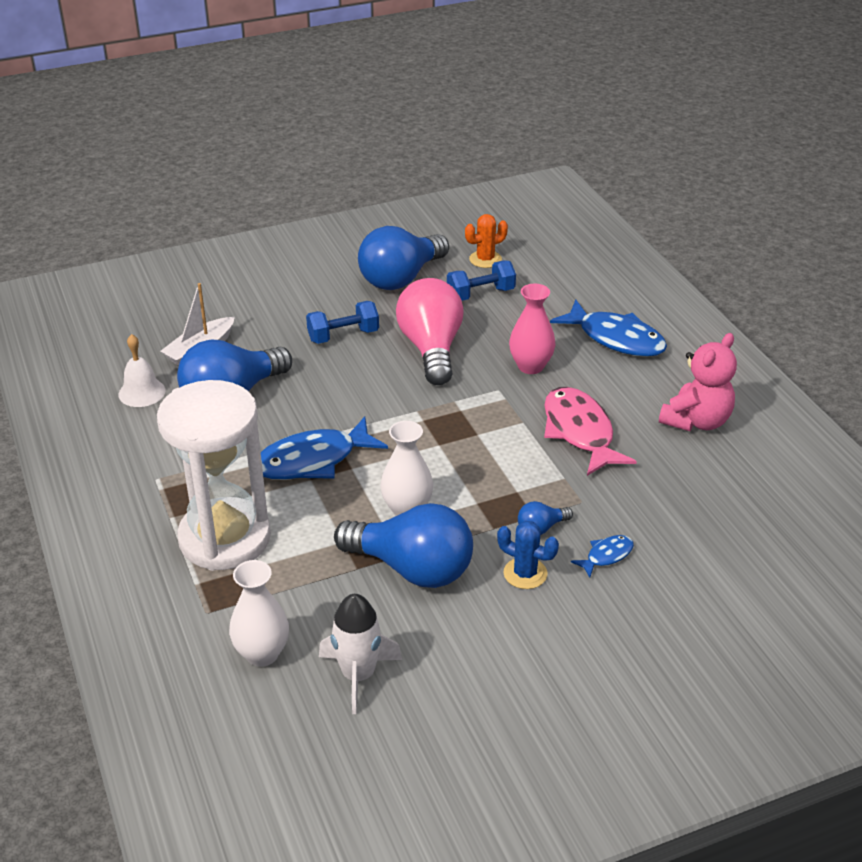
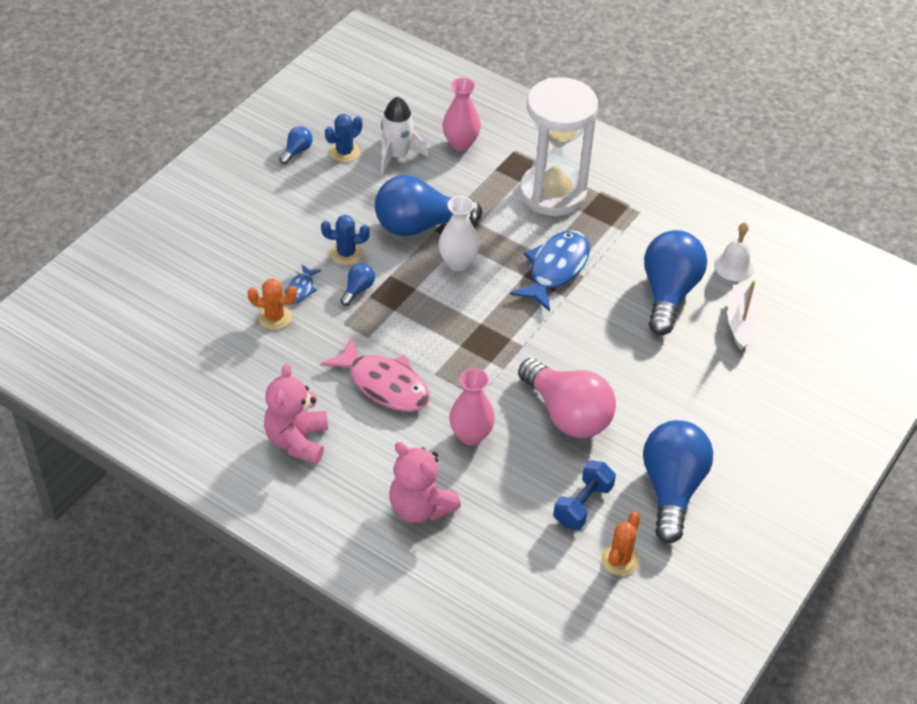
camera: 145 degrees right, 10 degrees up
white vase [229,560,289,667] -> pink vase [443,78,481,151]
blue dumbbell [306,301,379,344] -> none
blue fish [550,300,667,357] -> pink teddy bear [389,442,461,523]
none -> orange cactus [248,279,297,330]
none -> blue light bulb [279,126,313,164]
none -> blue cactus [325,114,362,162]

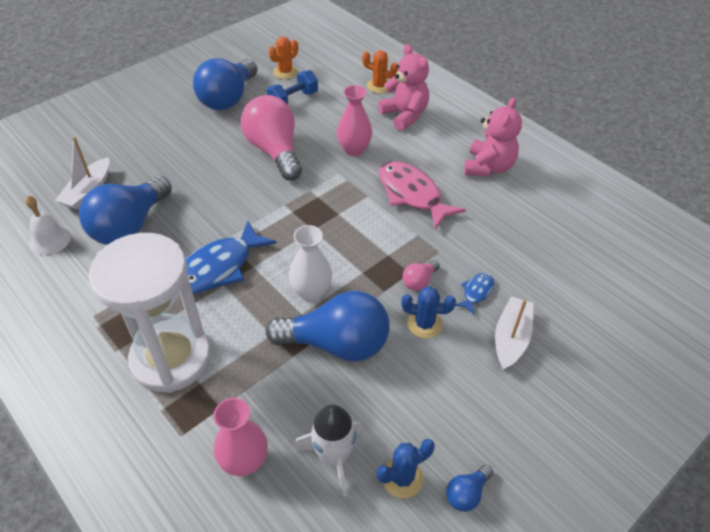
camera: 165 degrees left, 0 degrees up
orange cactus [248,279,297,330] -> orange cactus moved to [362,50,398,93]
blue light bulb [340,263,375,306] -> pink light bulb [402,260,440,291]
none -> white boat [495,296,534,370]

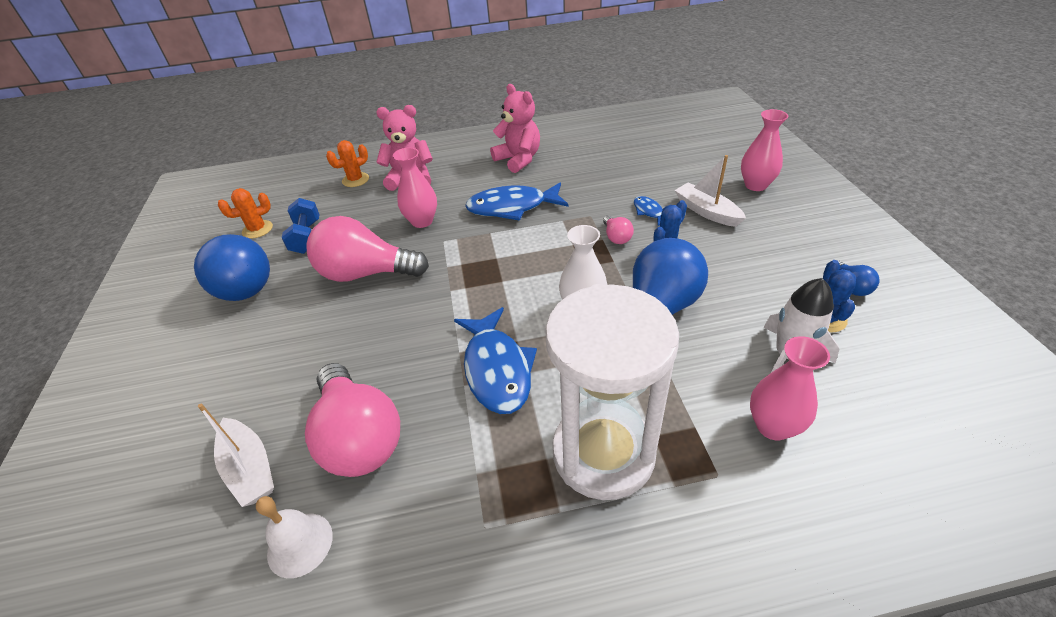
camera: 55 degrees left, 5 degrees down
blue light bulb [79,176,172,245] -> pink light bulb [305,363,400,477]
orange cactus [269,36,298,79] -> orange cactus turned 75 degrees clockwise [218,188,273,238]
pink fish [379,161,466,230] -> blue fish [465,182,569,221]
none -> pink vase [741,109,788,191]

